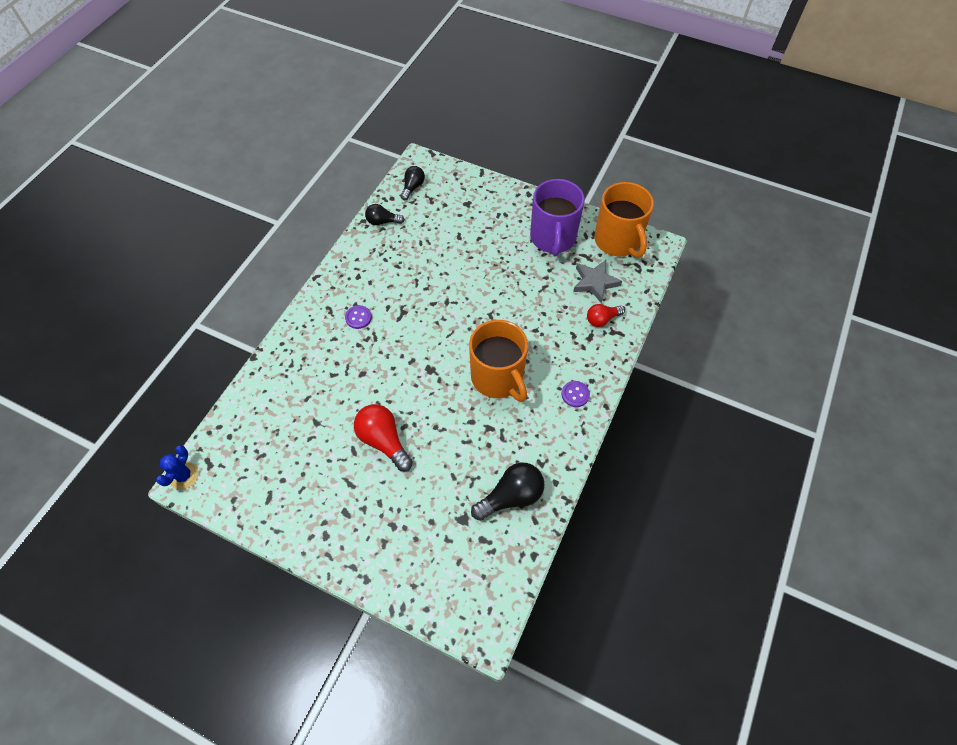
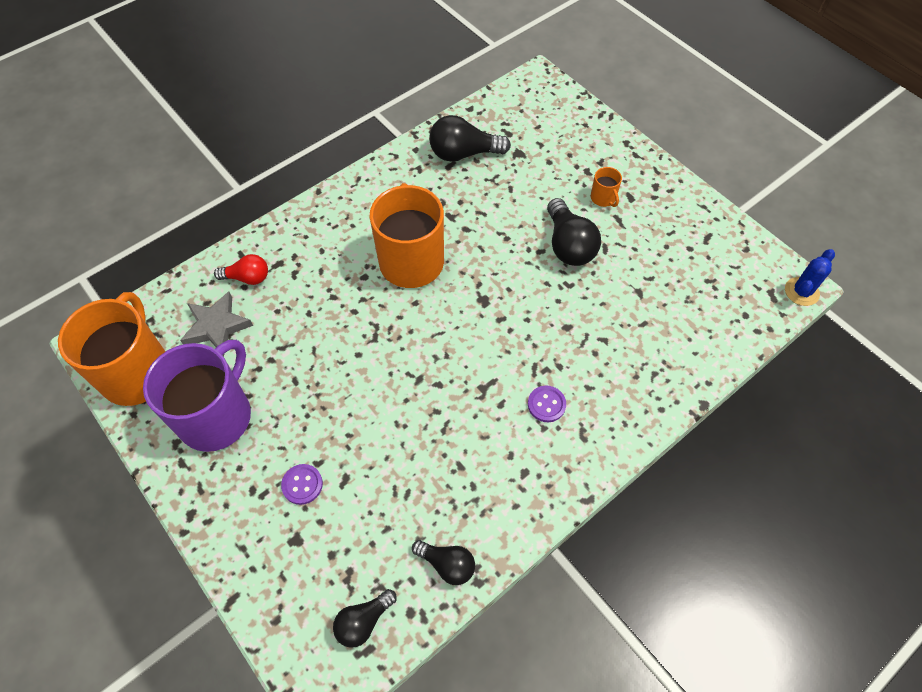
camera: 155 degrees left, 0 degrees up
red light bulb [354,404,413,471] -> black light bulb [547,198,601,266]
purple button [562,381,590,407] -> purple button moved to [281,464,323,505]
none -> orange mug [591,167,622,207]

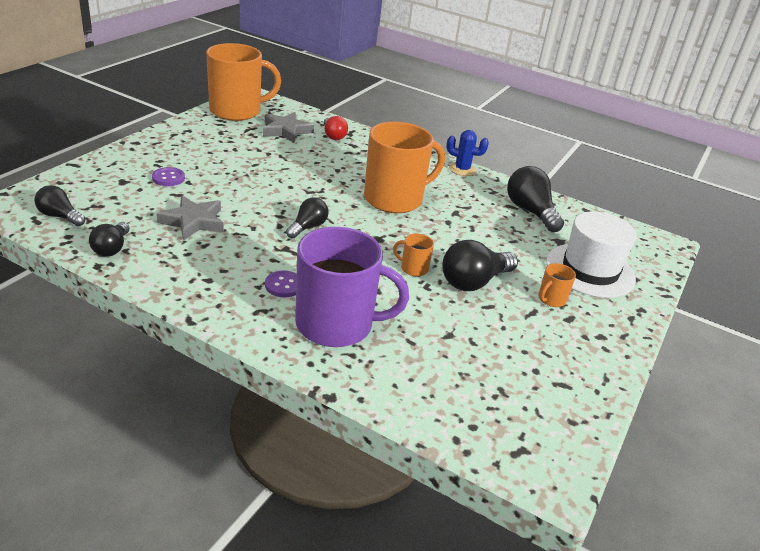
camera: 65 degrees right, 25 degrees down
purple mug [143,340,251,452] -> purple mug moved to [295,227,409,347]
blue cactus [785,249,835,306] -> blue cactus moved to [447,130,489,176]
none -> grey star [157,196,224,241]
none -> black light bulb [286,197,328,239]
none -> orange mug [393,234,434,276]
none -> white hat [546,211,636,298]

